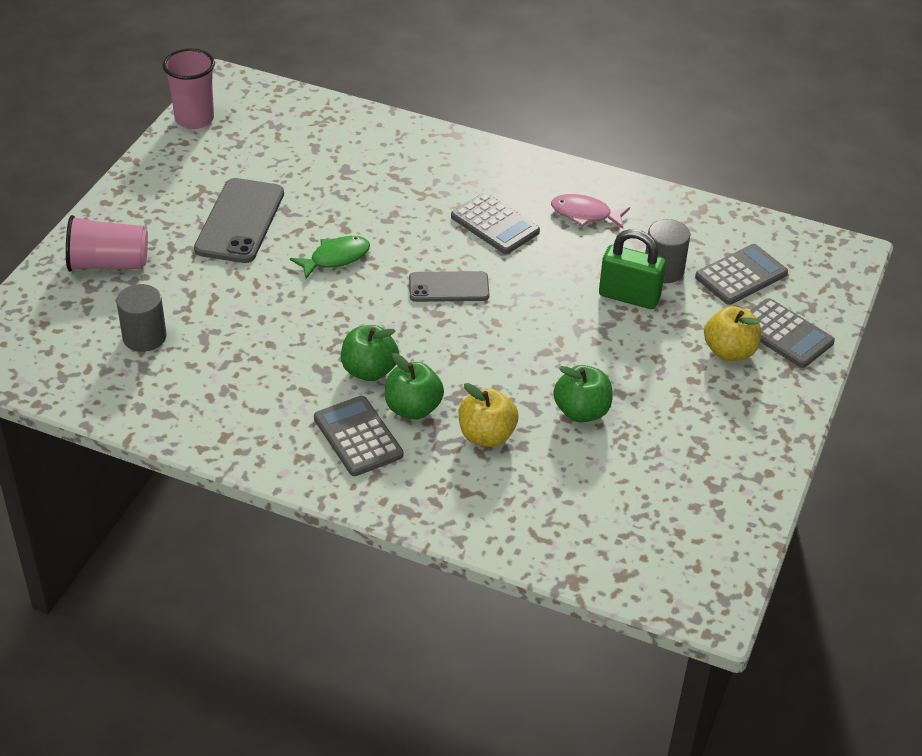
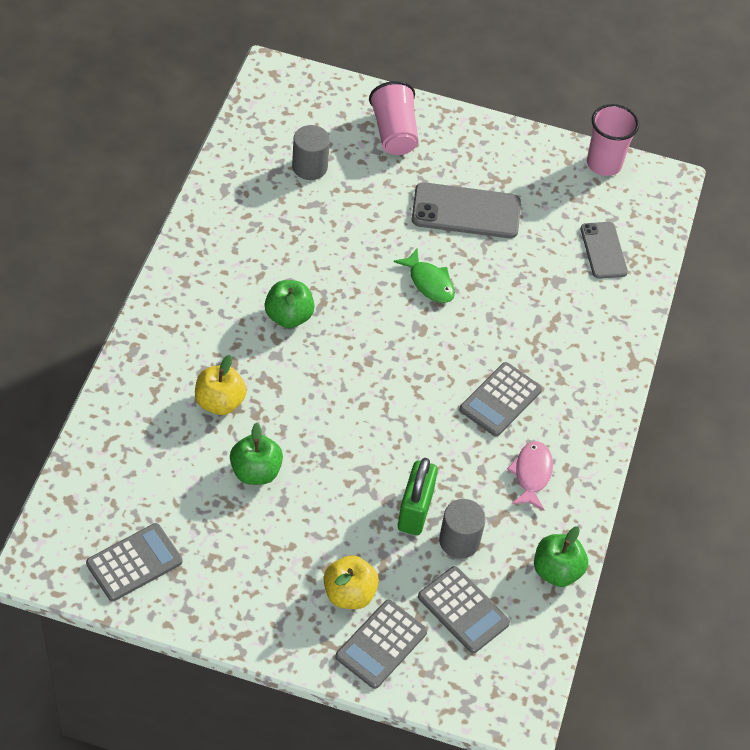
camera: 80 degrees right, 10 degrees up
grey calculator [314,396,403,476] -> grey calculator moved to [86,523,183,601]
green apple [385,353,444,420] -> green apple moved to [534,526,588,587]
grey phone [409,271,490,302] -> grey phone moved to [580,222,628,279]

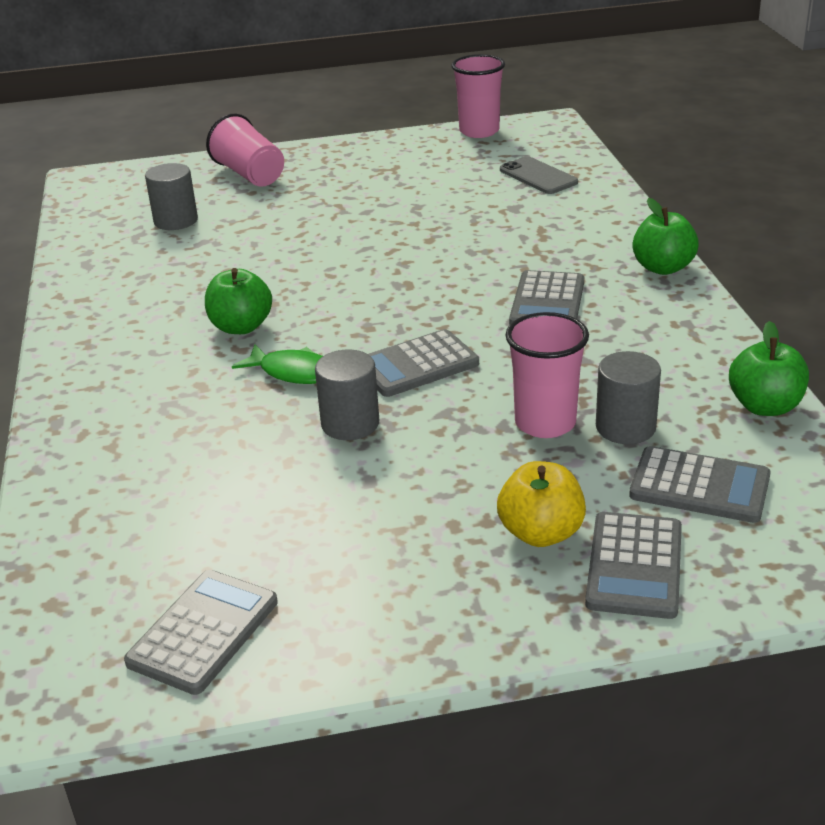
camera: 20 degrees left, 20 degrees down
yellow apple [195,355,247,415] -> none
green apple [230,423,283,485] -> green apple moved to [633,198,699,275]
green fish [394,248,455,303] -> green fish moved to [232,345,323,384]
green padlock [398,458,438,535] -> pink cup [505,312,589,438]
grey phone [412,182,521,238] -> none
pink fish [507,441,553,511] -> none
none -> grey cylinder [315,349,379,440]
none -> grey calculator [368,329,479,397]

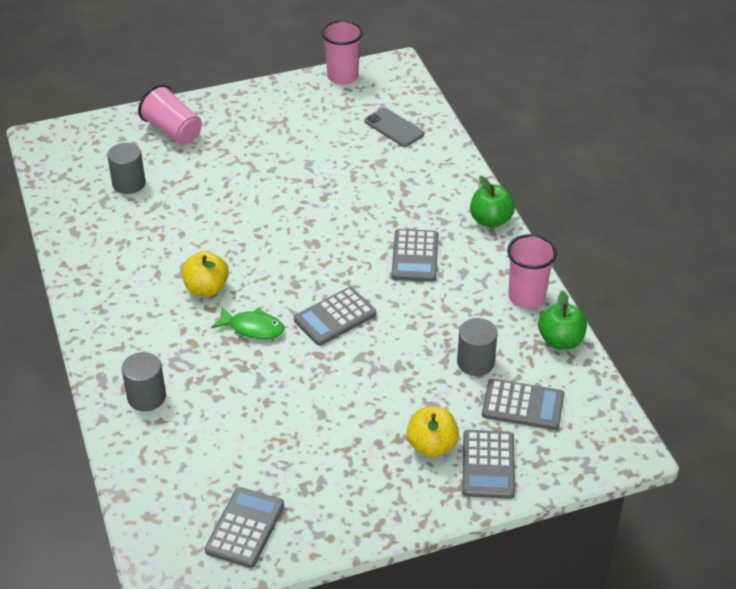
camera: 10 degrees left, 10 degrees up
green apple [205,268,272,334] -> yellow apple [182,251,229,296]
grey cylinder [315,349,379,440] -> grey cylinder moved to [122,352,166,411]
pink cup [505,312,589,438] -> pink cup moved to [507,234,557,309]

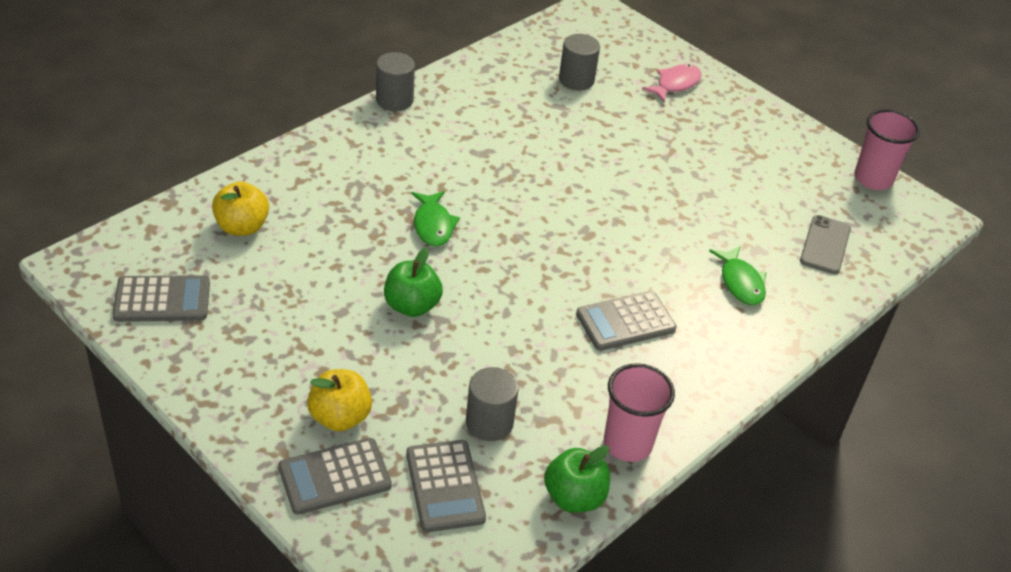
camera: 60 degrees right, 0 degrees up
grey cylinder [122,352,166,411] -> grey cylinder moved to [376,52,415,111]
pink cup [138,85,202,145] -> pink fish [642,64,702,103]
yellow apple [182,251,229,296] -> yellow apple moved to [212,182,269,236]
grey calculator [294,287,376,346] -> none
green apple [470,176,515,228] -> green apple moved to [384,248,443,317]
none -> green fish [709,246,766,305]

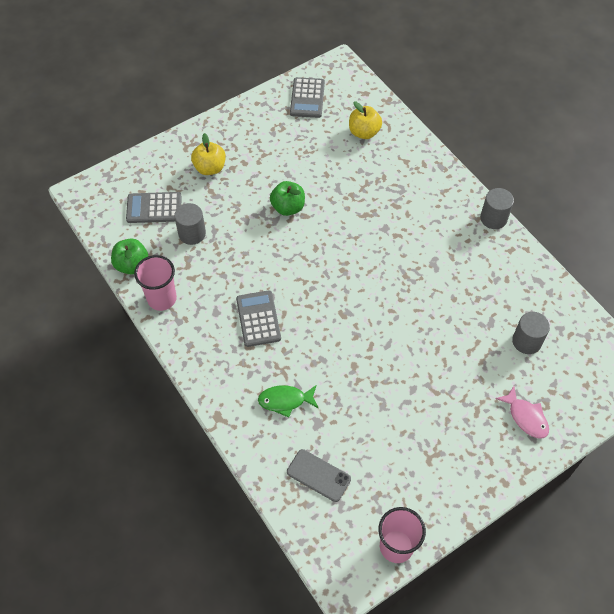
camera: 105 degrees right, 15 degrees up
grey calculator [279,438,392,515] -> none
green fish [412,191,460,247] -> none

